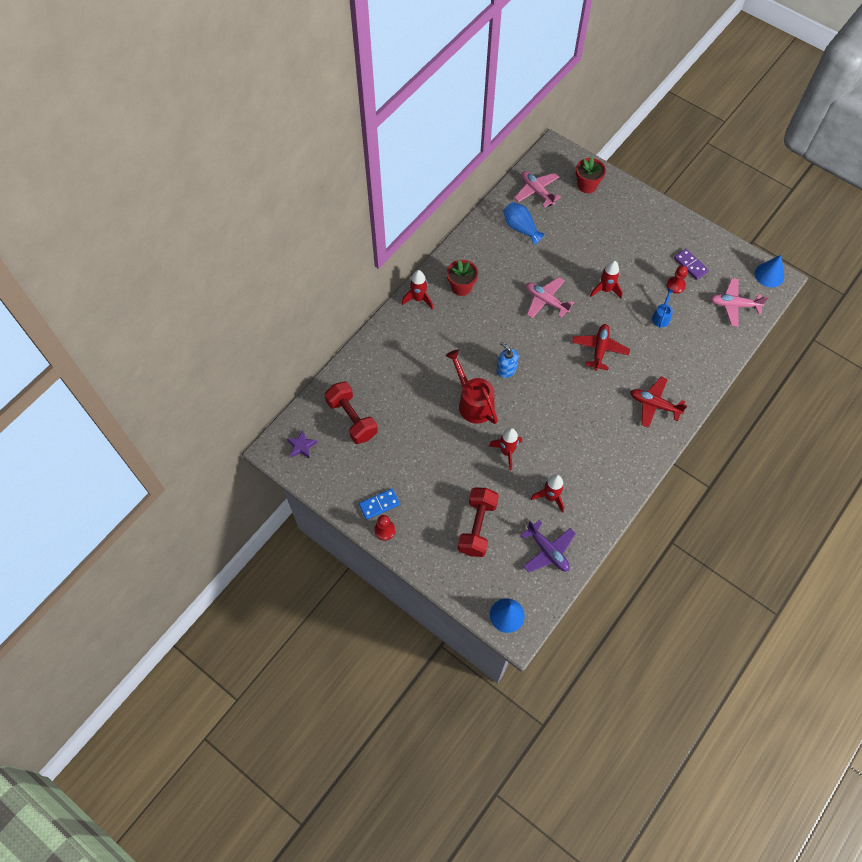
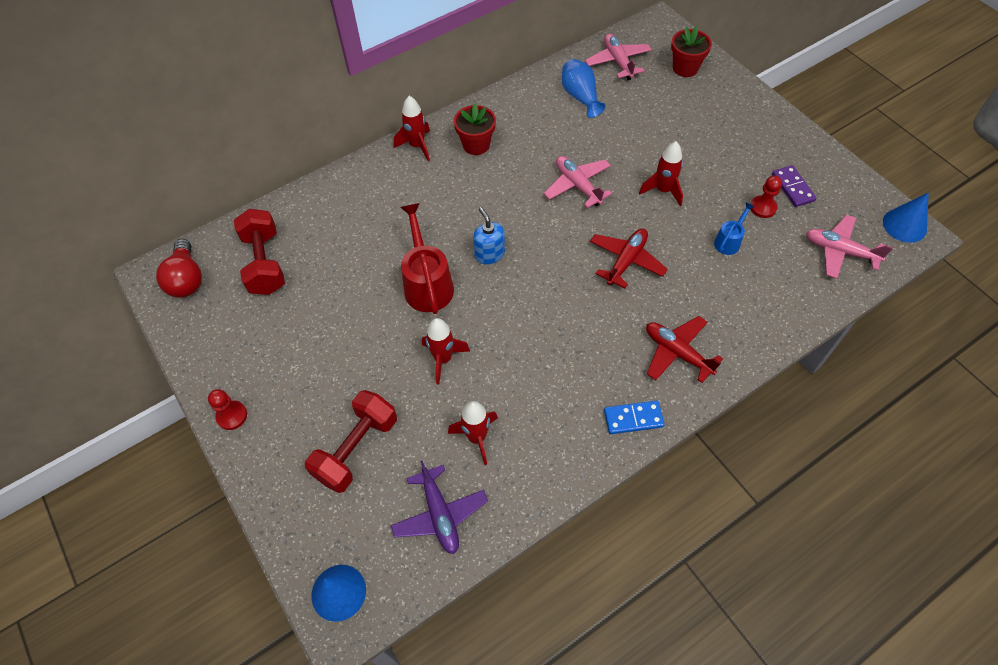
camera: 20 degrees right, 5 degrees down
purple star [287,430,317,459] -> red light bulb [156,239,202,298]
blue domino [359,489,400,520] -> blue domino moved to [604,401,665,434]

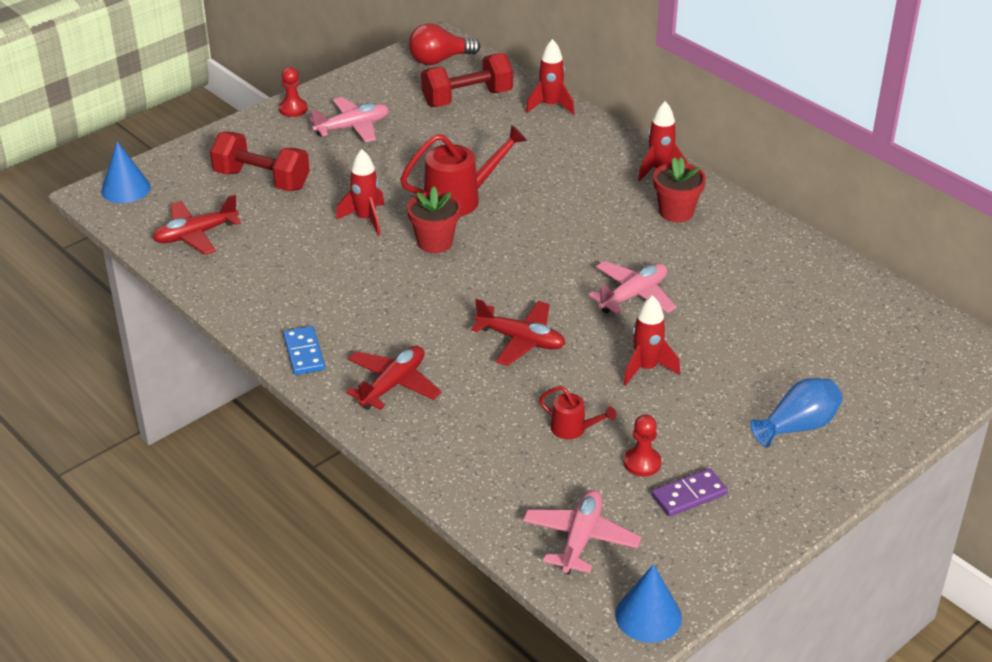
camera: 80 degrees right, 20 degrees down
purple plane [391,460,488,554] -> red plane [153,195,241,255]
red rocket [448,401,498,465] -> red rocket moved to [526,39,575,115]
blue soap dispenser [473,207,505,264] -> none
blue vase [562,59,606,118] -> blue vase moved to [750,378,842,448]
pink plane [585,34,652,80] -> pink plane moved to [310,97,389,143]
red flower pot [671,26,712,77] -> red flower pot moved to [407,186,461,253]
blue watering can [714,202,755,255] -> red watering can [539,386,616,439]

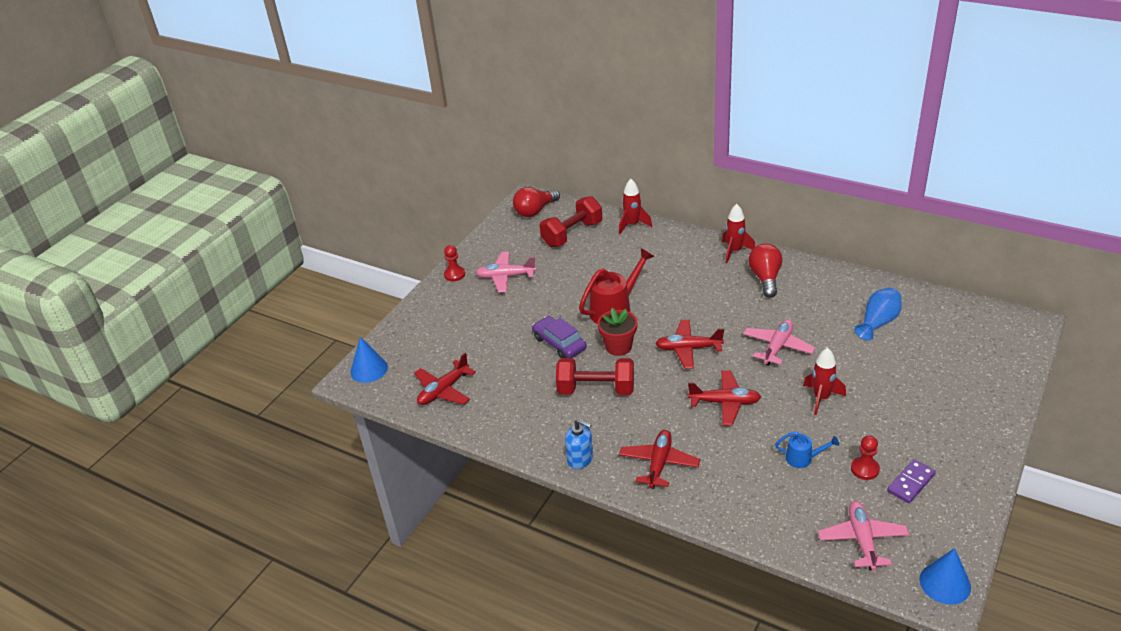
camera: 15 degrees left, 0 degrees up
red dumbbell [210,132,310,191] -> red dumbbell moved to [556,358,634,395]
blue domino [283,326,325,375] -> blue soap dispenser [565,419,593,469]
pink plane [310,97,389,143] -> pink plane turned 135 degrees counterclockwise [476,252,537,293]
red rocket [336,149,384,236] -> purple car [532,316,587,358]
red watering can [539,386,616,439] -> blue watering can [775,431,839,468]
red flower pot [653,157,706,222] -> red light bulb [748,244,783,298]
blue vase [750,378,842,448] -> blue vase moved to [855,288,902,341]
none -> red plane [655,320,724,369]

